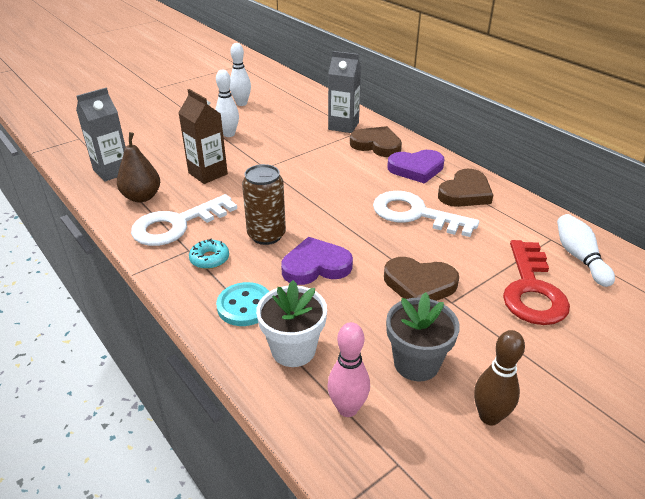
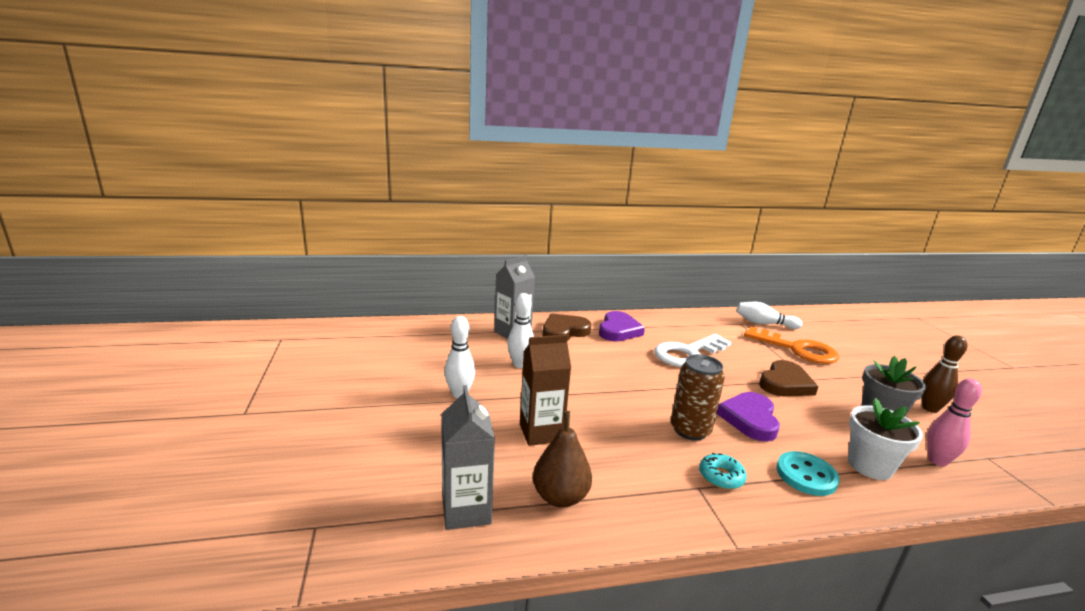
camera: 65 degrees left, 15 degrees down
white key [131,194,237,246] -> none
white bowling pin [230,43,251,106] -> white bowling pin moved to [507,293,534,368]
brown heart [438,169,493,207] -> none
red key [503,240,570,325] -> orange key [744,327,839,364]

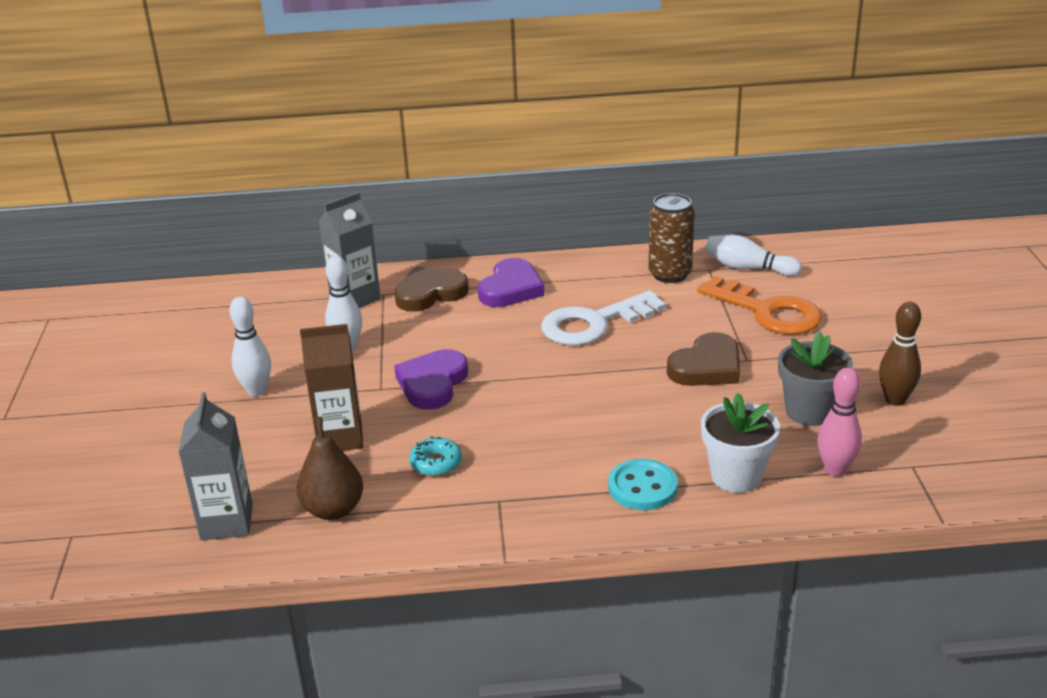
camera: 10 degrees right, 10 degrees up
brown can [671,354,725,441] -> brown can moved to [649,193,695,283]
turquoise donut [699,453,747,489] -> turquoise donut moved to [409,436,462,476]
purple heart [717,392,780,442] -> purple heart moved to [394,349,468,410]

